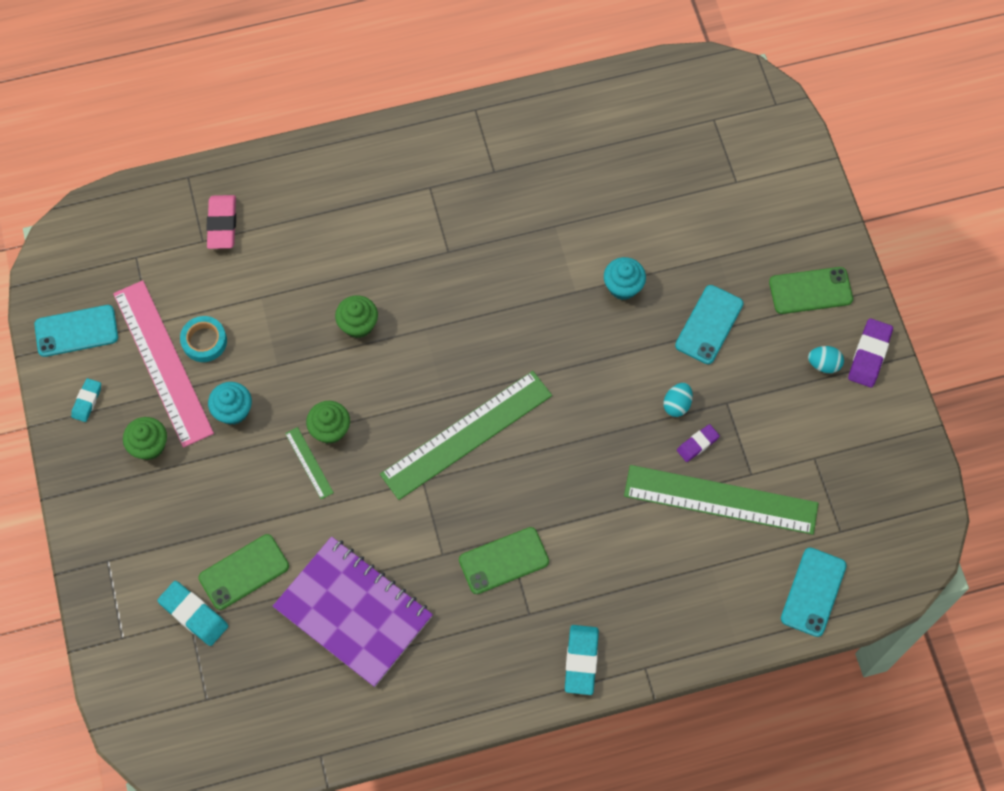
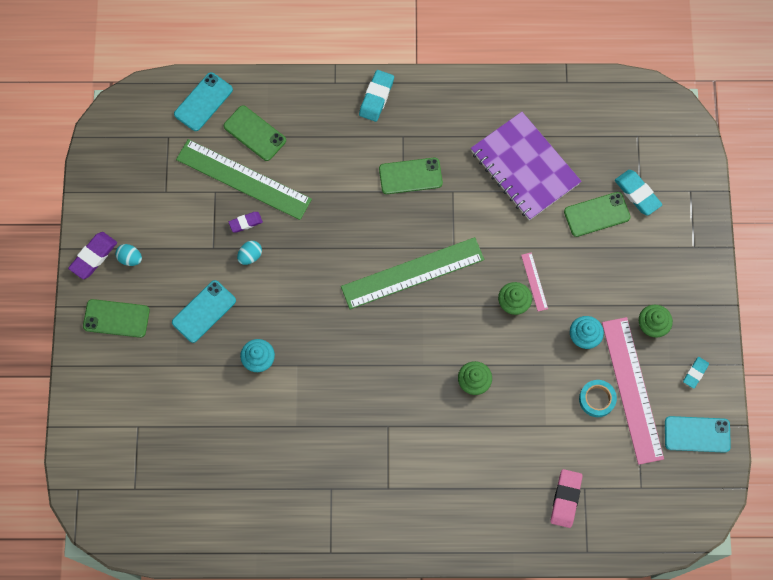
camera: 165 degrees left, 5 degrees up
green ruler [285,427,334,500] -> pink ruler [521,252,548,311]
none -> green phone [224,105,286,161]

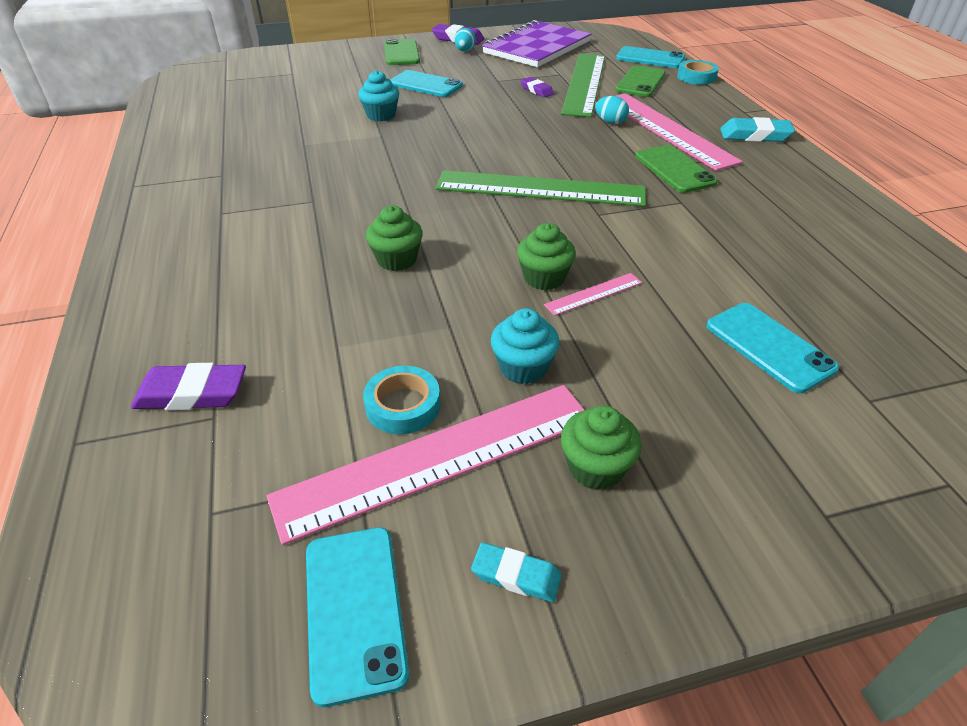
camera: 75 degrees right, 30 degrees down
turquoise egg [237,241,262,265] -> turquoise egg moved to [595,96,629,124]
green ruler [341,237,484,309] -> green ruler turned 45 degrees counterclockwise [436,170,646,207]
purple notebook [471,112,582,220] -> purple notebook moved to [482,20,591,67]
pink eraser [551,469,582,528] -> purple eraser [131,363,246,410]
green phone [564,192,631,237] -> turquoise phone [706,303,839,393]
turquoise eraser [615,170,662,215] -> none
none -> pink ruler [616,93,743,171]
none -> turquoise tape [677,60,719,85]

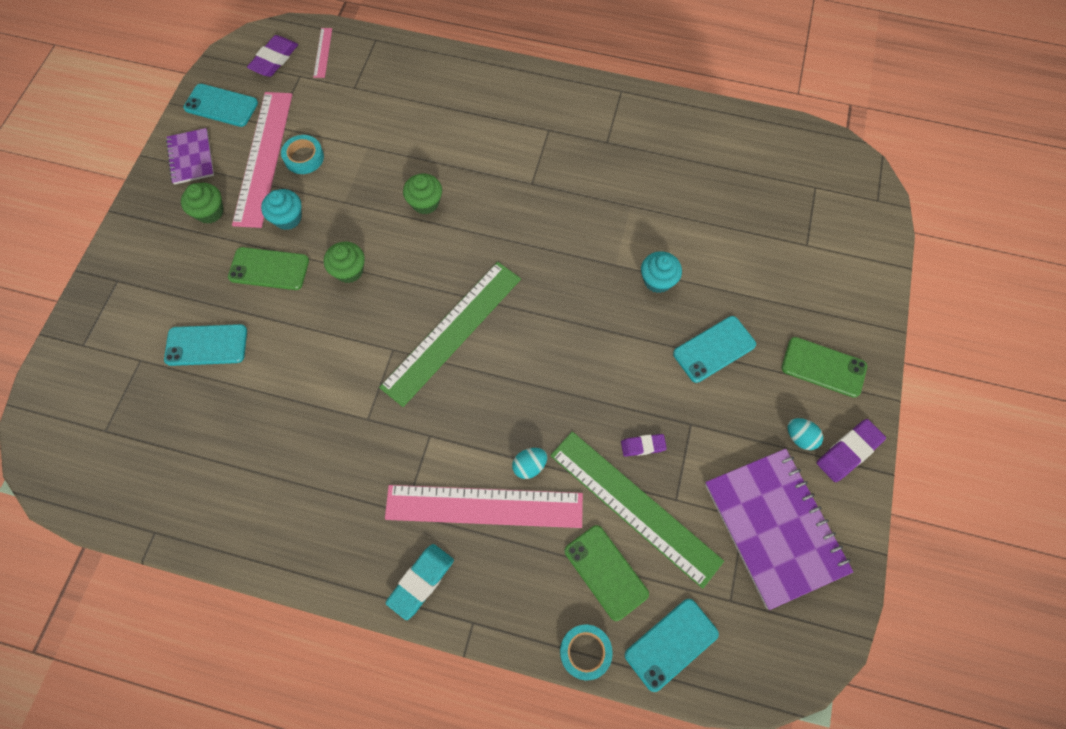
camera: 120 degrees right, 25 degrees up
purple eraser [131,363,246,410] -> purple eraser moved to [247,35,298,77]
turquoise eraser [471,542,562,602] -> purple notebook [166,128,214,185]
pink ruler [544,273,642,316] -> pink ruler moved to [313,28,332,78]
green phone [635,145,718,193] -> green phone moved to [228,247,309,290]

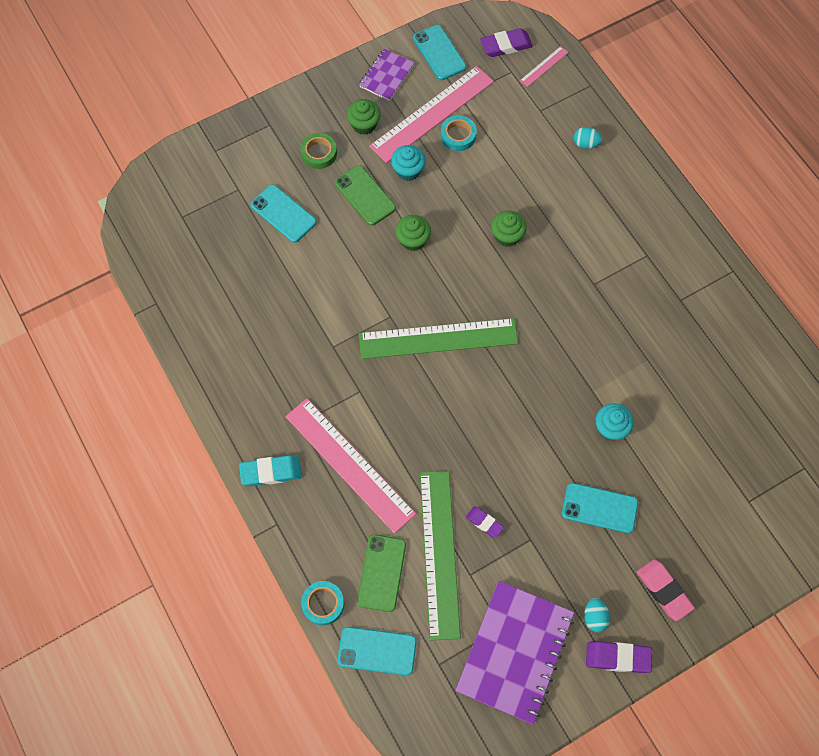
camera: 45 degrees right, 0 degrees up
turquoise egg [512,448,547,479] -> turquoise egg moved to [574,127,602,149]
green phone [782,337,867,398] -> pink eraser [637,559,694,621]
none -> green tape [300,133,337,169]

